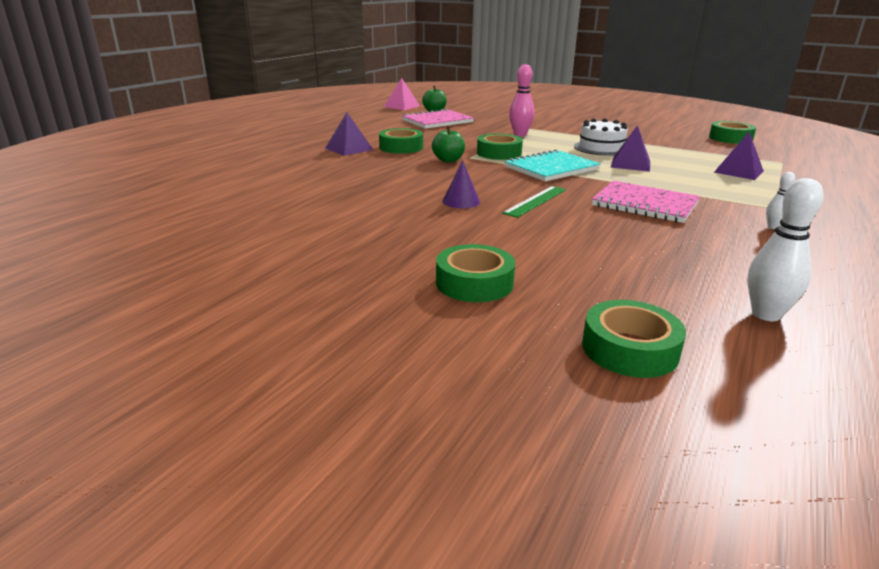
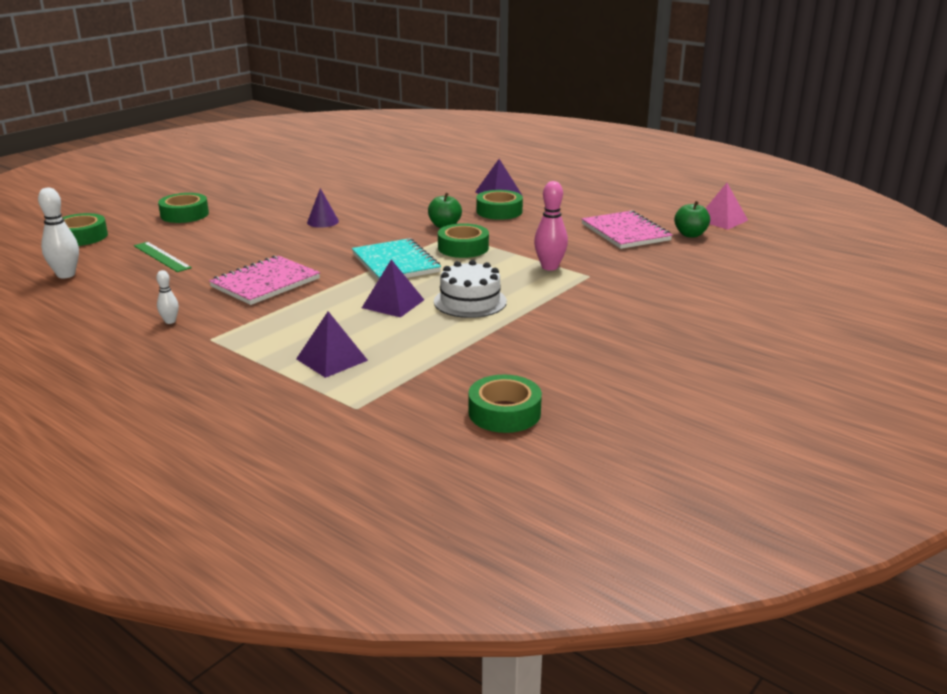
camera: 100 degrees right, 0 degrees up
green ruler [502,186,566,218] -> green ruler moved to [134,242,192,272]

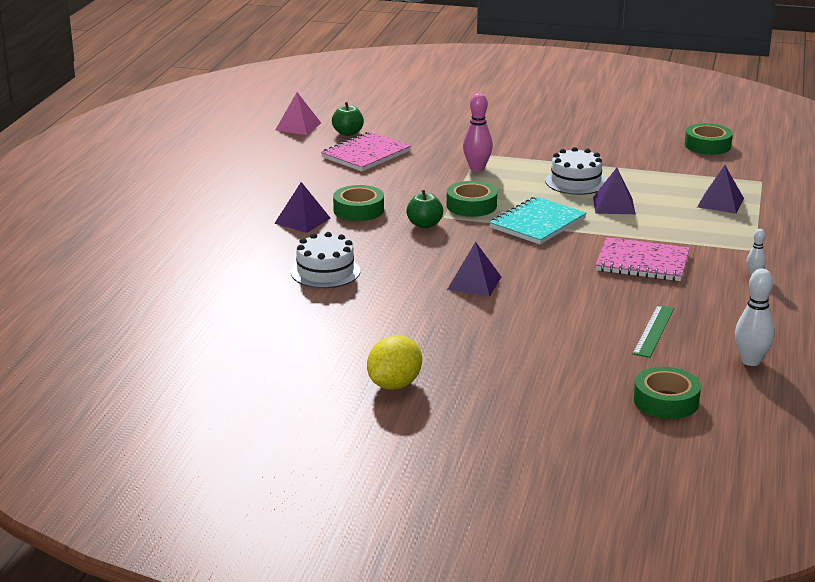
camera: 115 degrees left, 0 degrees up
green tape [158,193,209,223] -> none
purple cone [307,188,339,228] -> purple pyramid [447,242,501,297]
none -> white cake [291,232,360,288]
none -> yellow lemon [367,335,422,390]

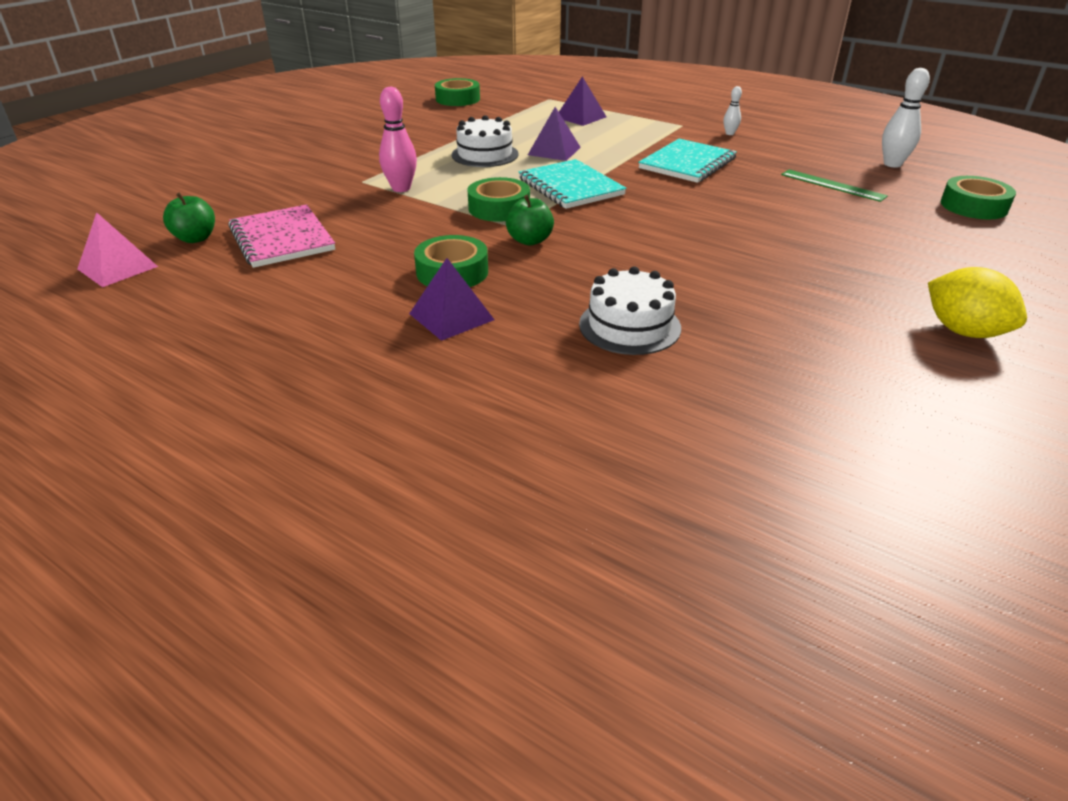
camera: 70 degrees left, 10 degrees up
purple pyramid [447,242,501,297] -> none
pink notebook [595,237,690,281] -> turquoise notebook [638,139,737,183]

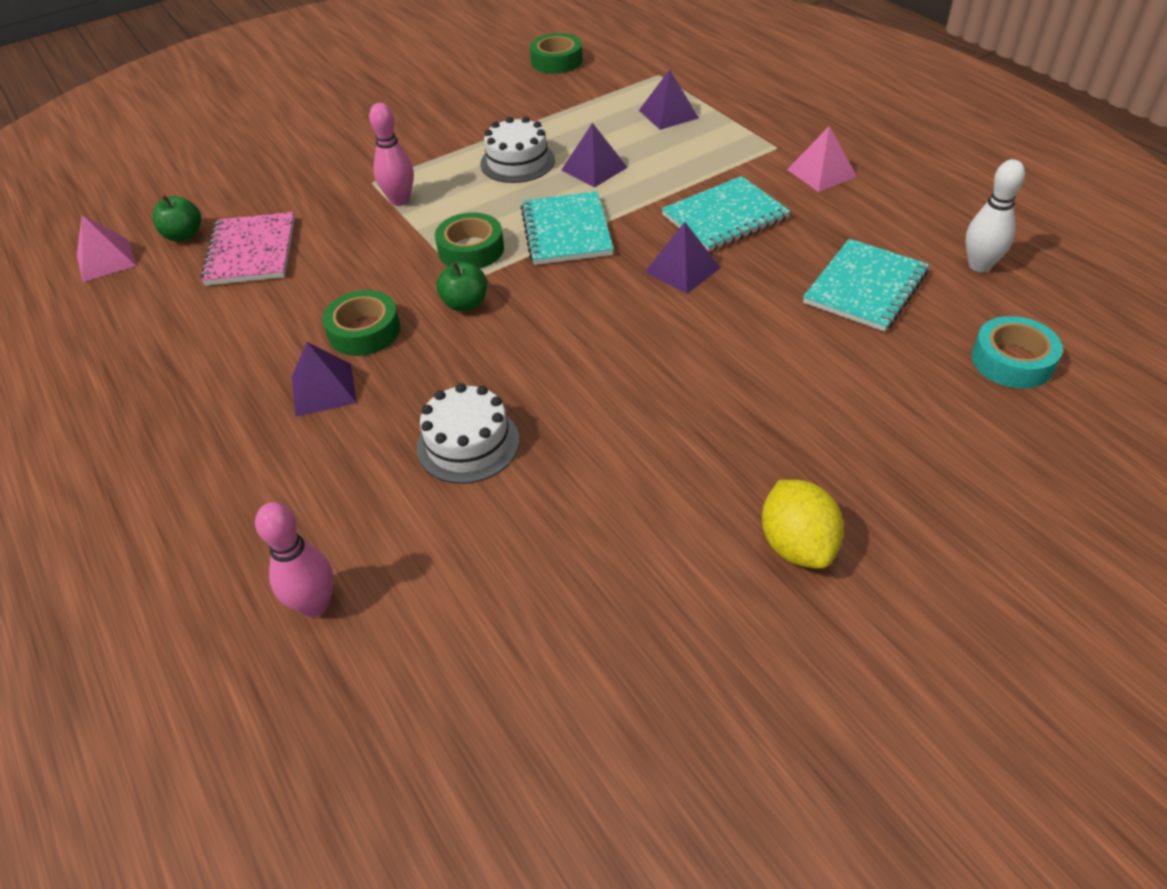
camera: 25 degrees right, 10 degrees up
white bowling pin [724,86,742,135] -> pink pyramid [787,126,857,192]
green ruler [781,169,888,202] -> turquoise notebook [803,239,929,332]
green tape [941,176,1016,219] -> turquoise tape [972,316,1063,388]
none -> pink bowling pin [255,502,334,617]
none -> purple pyramid [645,222,721,294]

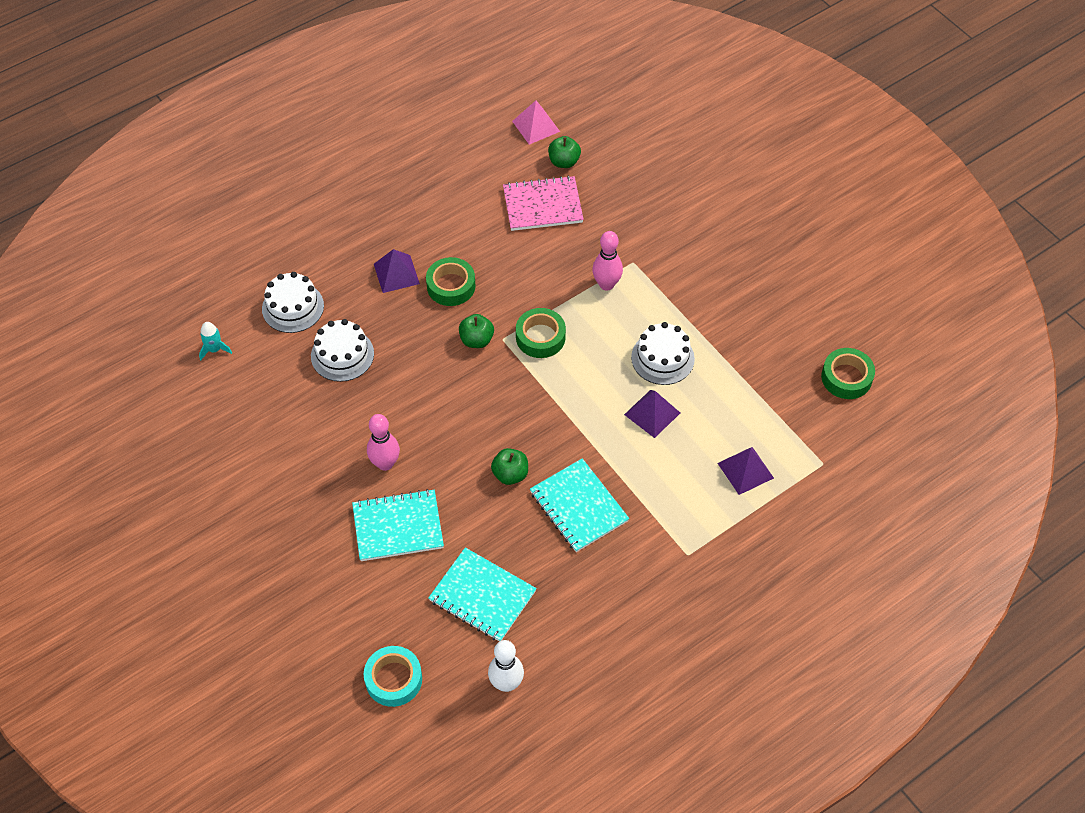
camera: 85 degrees right, 10 degrees up
pink bowling pin [255,502,334,617] -> pink bowling pin moved to [367,414,400,471]
turquoise notebook [521,191,614,265] -> turquoise notebook moved to [352,489,444,561]
purple pyramid [645,222,721,294] -> green apple [491,448,528,485]
yellow lemon [762,480,844,569] -> none
pink pyramid [787,126,857,192] -> none
none -> turquoise rocket [199,322,232,361]
none -> white cake [262,272,324,333]

